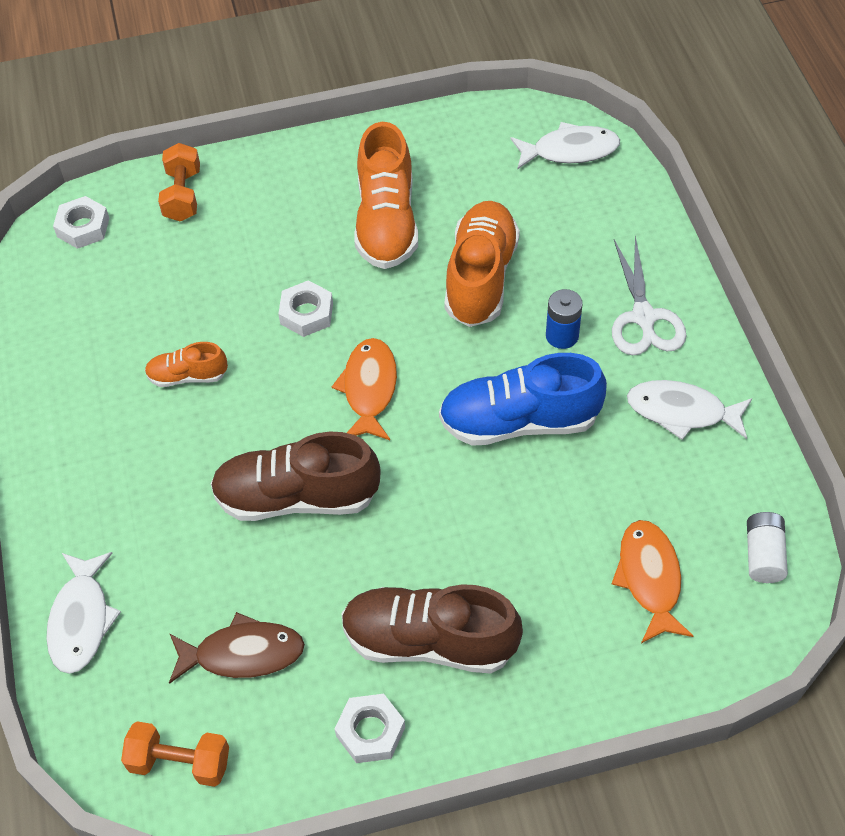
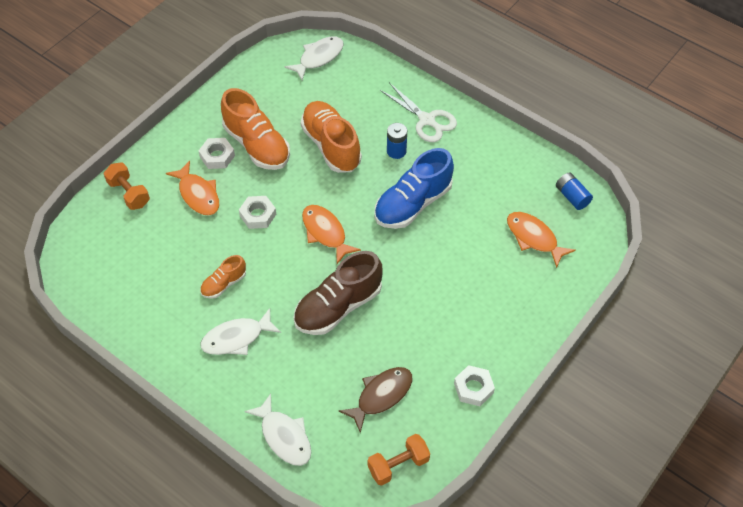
camera: 40 degrees left, 0 degrees up
white nut [53,196,109,249] -> white nut moved to [199,138,235,169]
brown shoe [341,584,523,674] -> none
white fish [627,380,752,440] -> white fish moved to [200,308,281,355]
white battery [747,512,788,583] -> blue battery [556,172,593,210]
none -> orange fish [166,161,219,216]

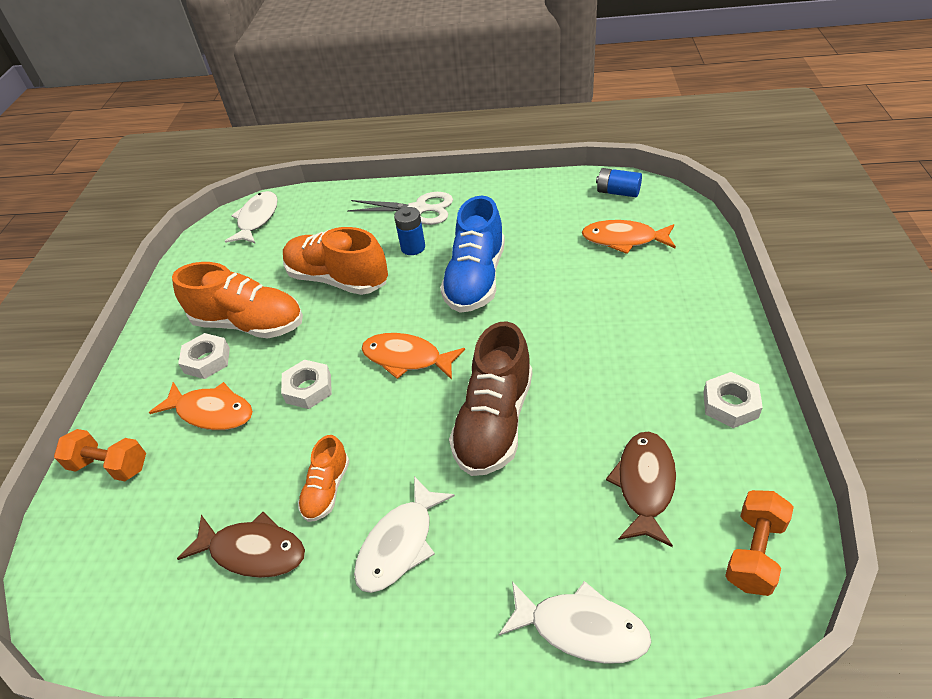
camera: 30 degrees left, 10 degrees down
none -> brown fish [177,512,305,578]

